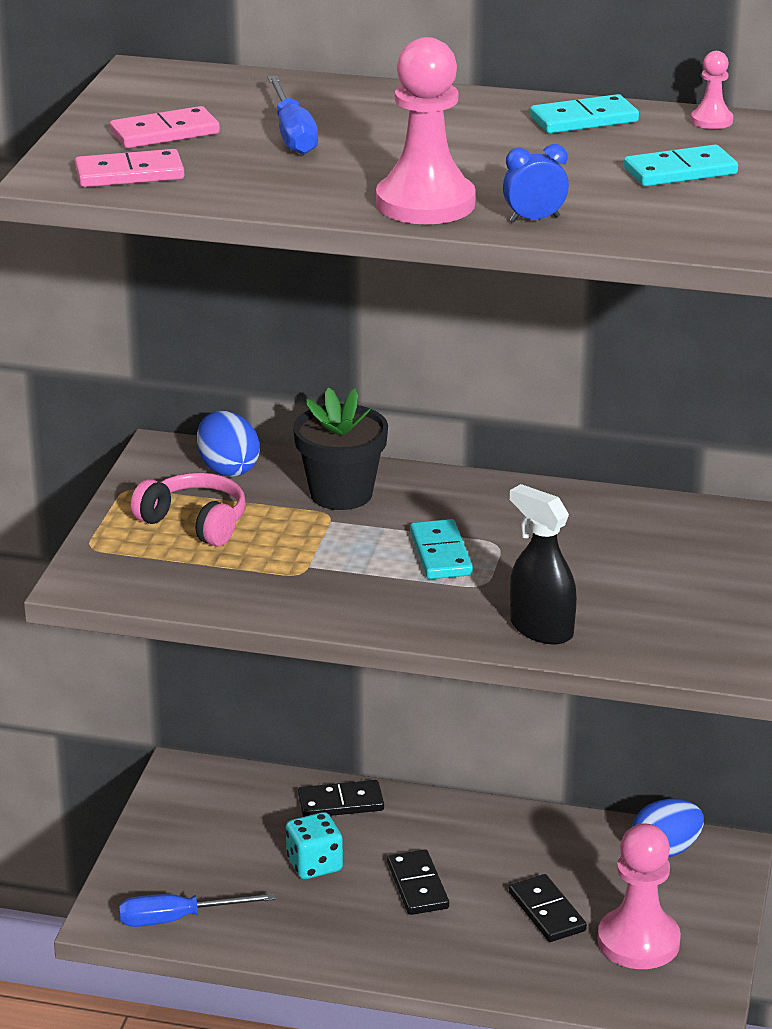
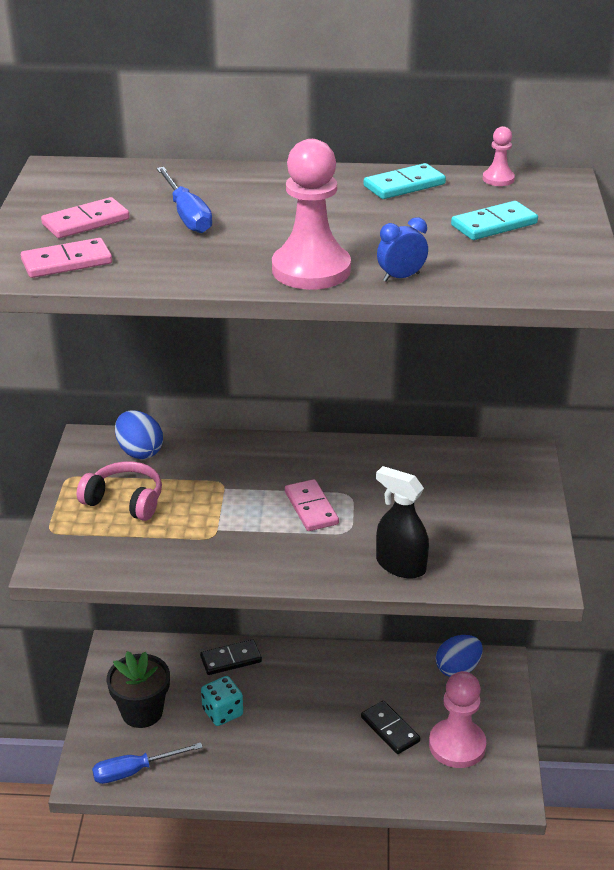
camera: 10 degrees left, 5 degrees up
black flower pot [293,388,388,510] -> black flower pot moved to [107,651,170,728]
black domino [387,849,449,915] -> none
turquoise domino [410,519,473,579] -> pink domino [285,479,339,531]

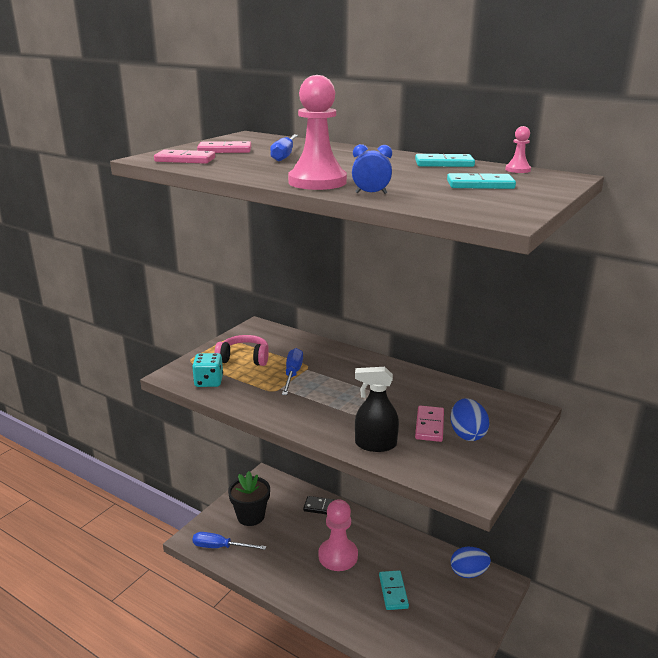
camera: 30 degrees right, 10 degrees down
pink headphones [77,461,162,521] -> pink headphones turned 45 degrees counterclockwise [214,335,269,366]
blue egg [115,410,163,459] -> blue egg moved to [450,398,489,441]
turquoise dice [201,676,243,726] -> turquoise dice moved to [192,353,223,387]
pink domino [285,479,339,531] -> pink domino moved to [415,406,444,442]
black domino [361,701,420,754] -> turquoise domino [379,570,409,610]
black spray bottle [376,466,429,578] -> black spray bottle turned 60 degrees counterclockwise [355,367,399,452]
pink pawn [429,671,486,768] -> pink pawn moved to [318,499,358,571]
none -> blue screwdriver [282,348,303,395]

